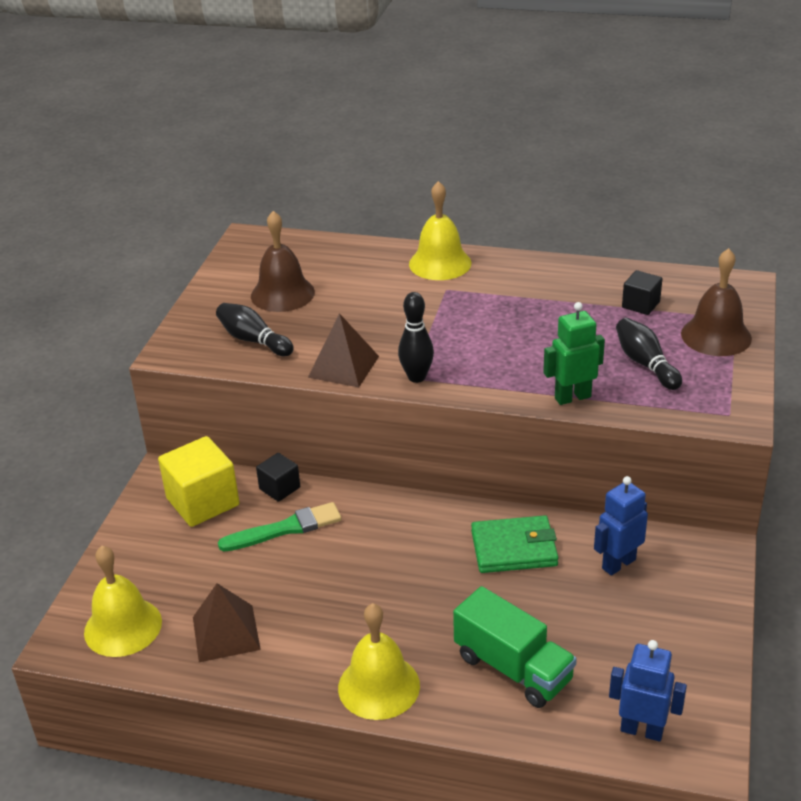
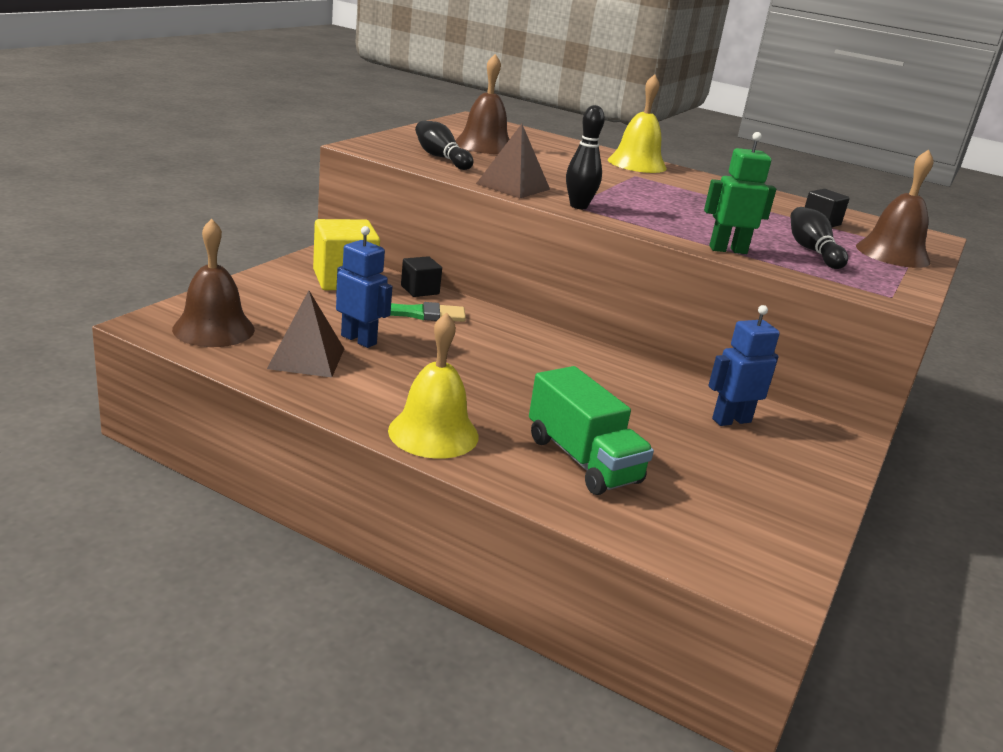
camera: 10 degrees right, 10 degrees down
yellow bell [84,546,162,657] -> brown bell [172,219,255,347]
green wallet [471,515,558,573] -> none
blue robot [609,640,687,742] -> blue robot moved to [336,226,393,348]

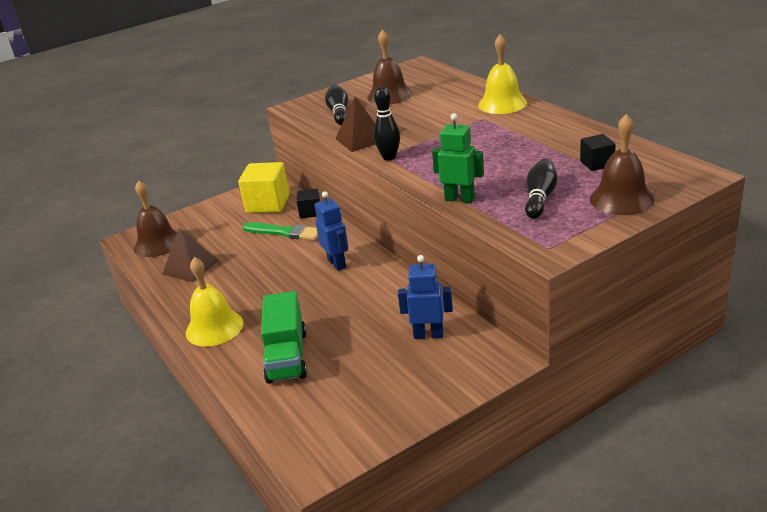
camera: 35 degrees right, 5 degrees up
blue robot [336,226,393,348] -> blue robot moved to [314,191,349,271]

